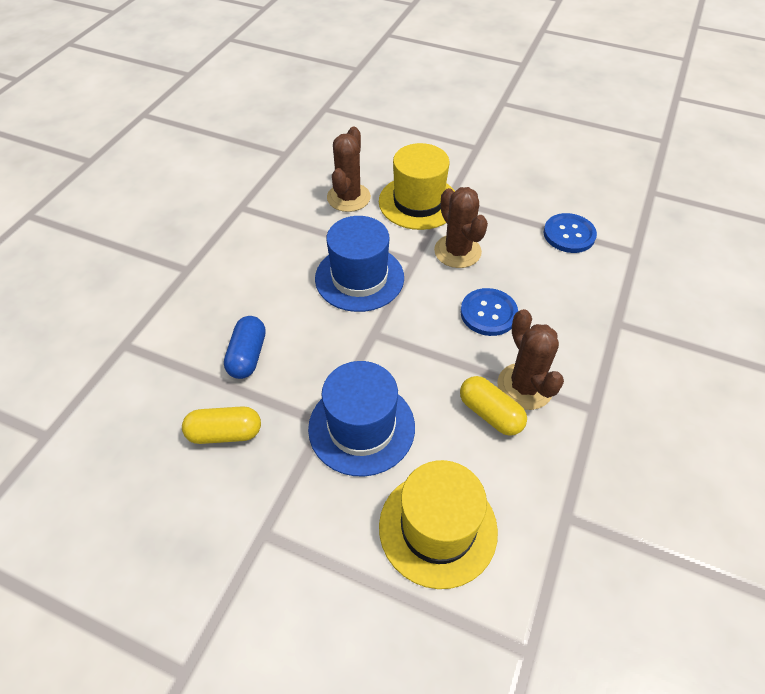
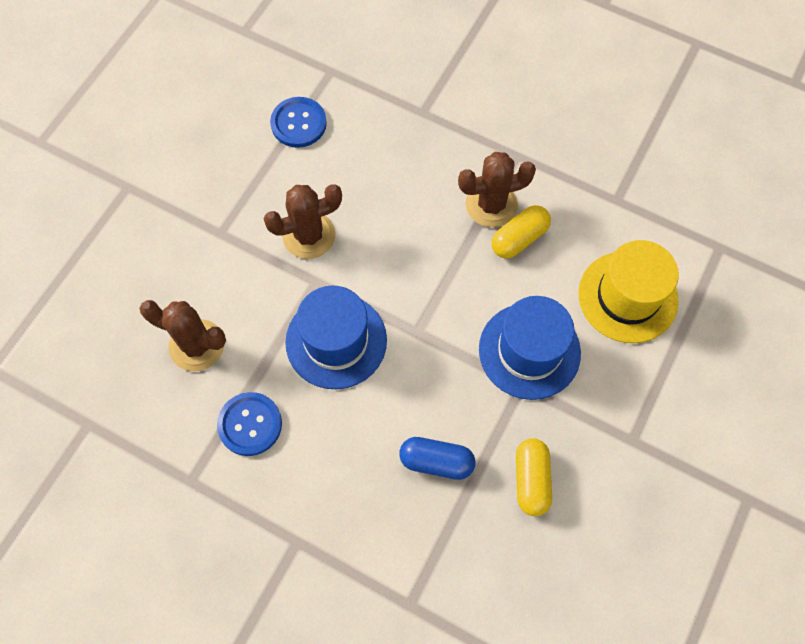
camera: 85 degrees left, 15 degrees up
yellow hat [379,143,455,230] -> none
blue button [461,288,518,336] -> blue button moved to [217,392,282,456]

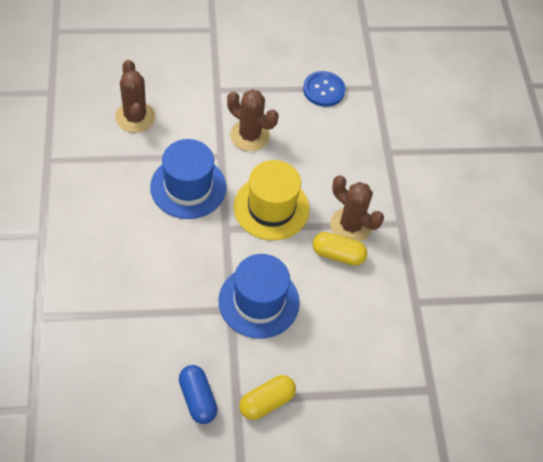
camera: 50 degrees right, 10 degrees down
blue button [217,392,282,456] -> none
blue capsule [399,437,476,480] -> blue capsule moved to [179,365,218,424]
yellow capsule [516,438,552,516] -> yellow capsule moved to [239,375,296,420]
yellow hat [578,240,679,343] -> yellow hat moved to [234,160,310,240]

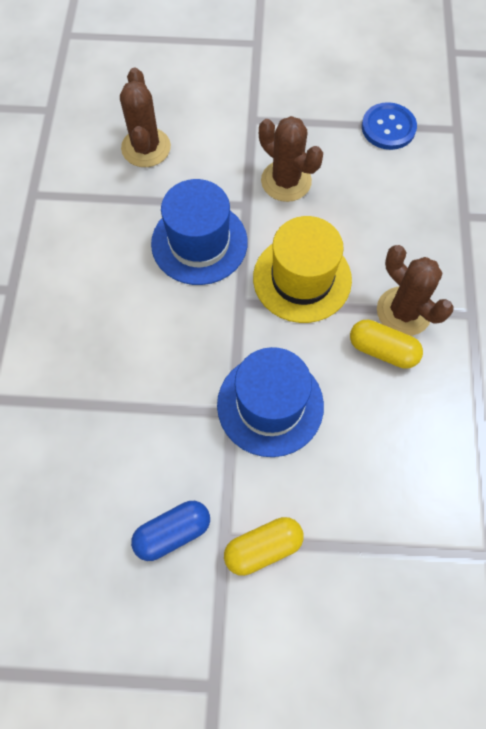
camera: 15 degrees right, 10 degrees up
blue capsule [179,365,218,424] -> blue capsule turned 75 degrees clockwise [131,501,210,561]

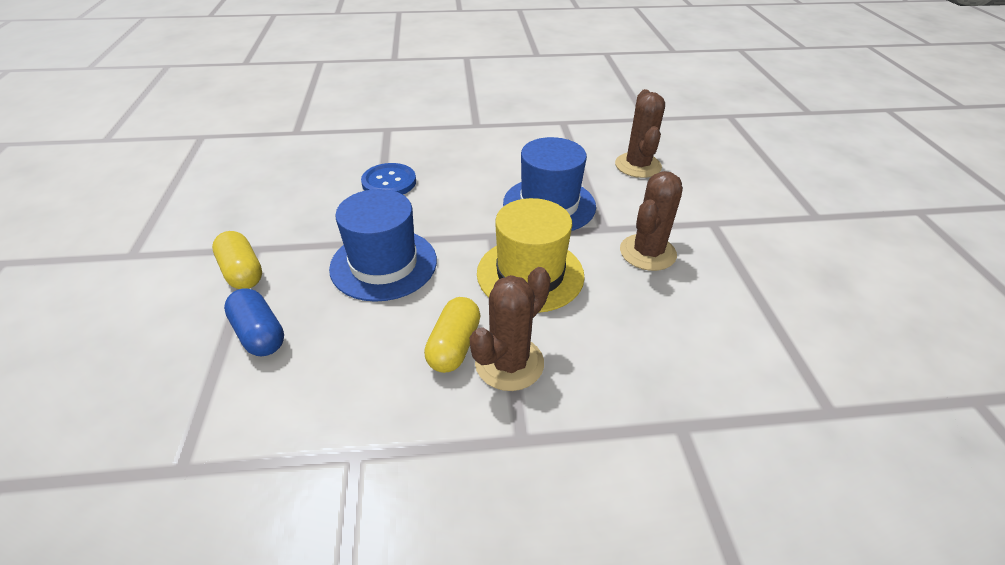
camera: 80 degrees right, 25 degrees down
brown cactus [120,68,171,167] -> brown cactus turned 75 degrees counterclockwise [615,89,665,178]
blue capsule [131,501,210,561] -> blue capsule moved to [224,288,284,356]
blue button [362,102,417,150] -> blue button moved to [361,163,416,194]

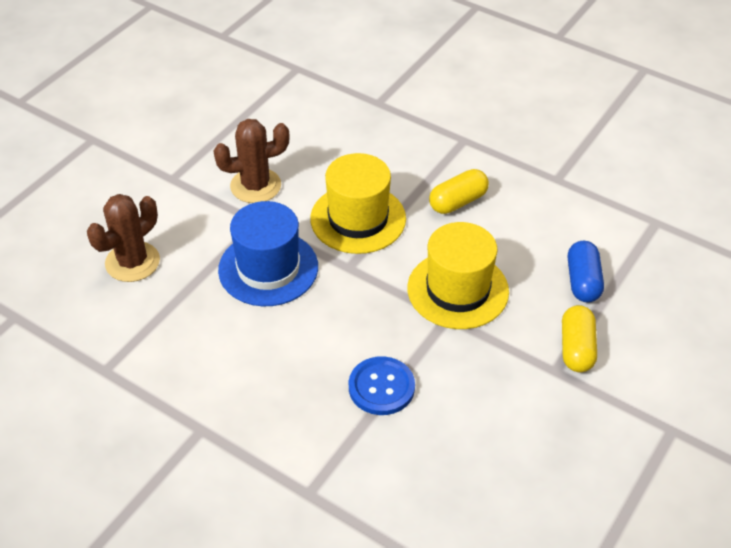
camera: 140 degrees left, 5 degrees up
blue hat [329,189,437,302] -> yellow hat [407,222,509,329]
brown cactus [470,267,551,391] -> none

